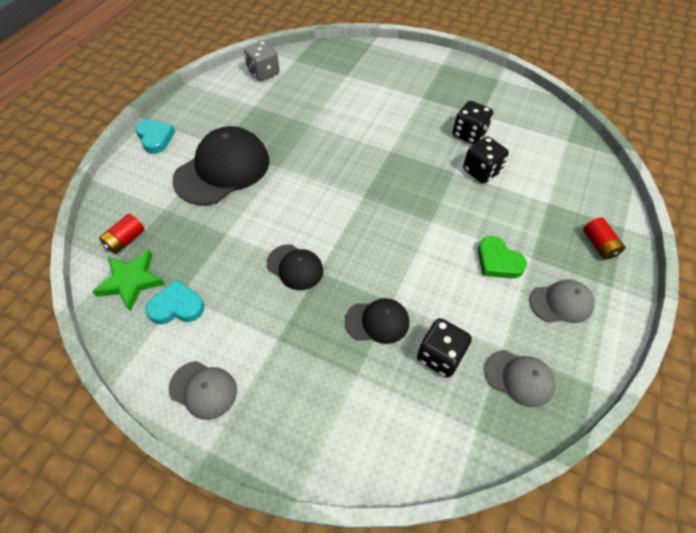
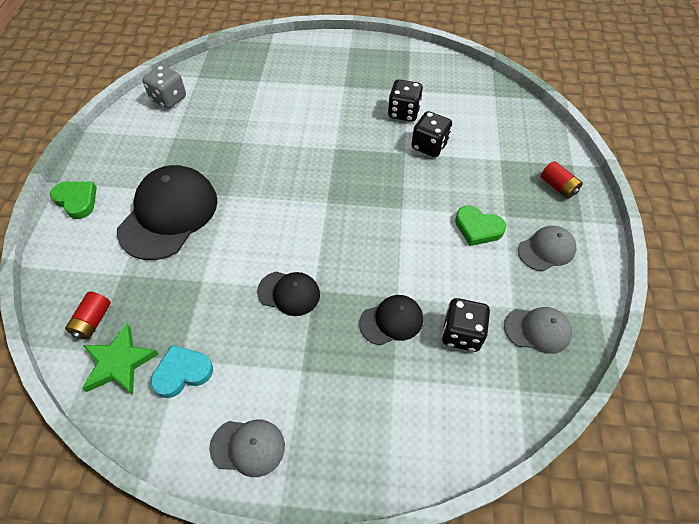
camera: 20 degrees left, 0 degrees up
turquoise heart [135,120,175,154] -> green heart [50,182,97,219]

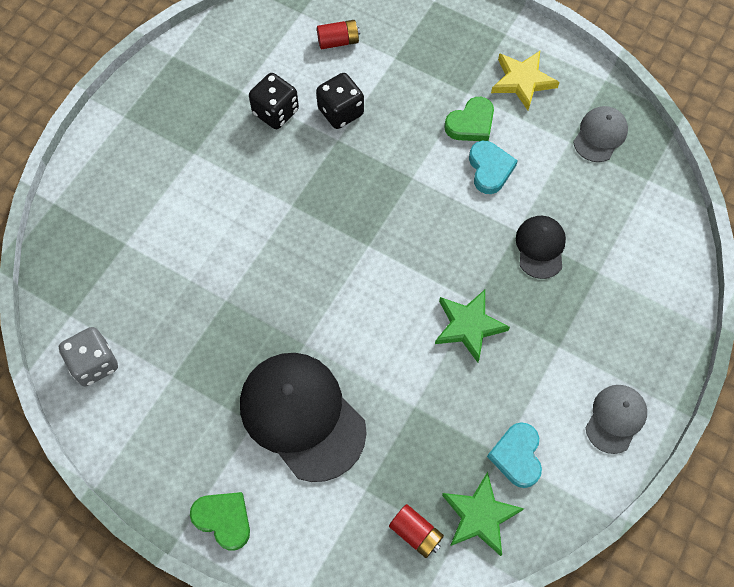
camera: 65 degrees left, 10 degrees up
green heart [50,182,97,219] -> green heart turned 60 degrees clockwise [190,492,250,551]
black cap [257,271,320,316] -> green star [435,290,510,363]
black dice [442,298,490,352] -> none
grey cap [518,226,576,271] -> yellow star [491,51,560,110]
red battery [540,161,583,199] -> red battery moved to [317,20,360,49]
none -> turquoise heart [469,141,518,194]

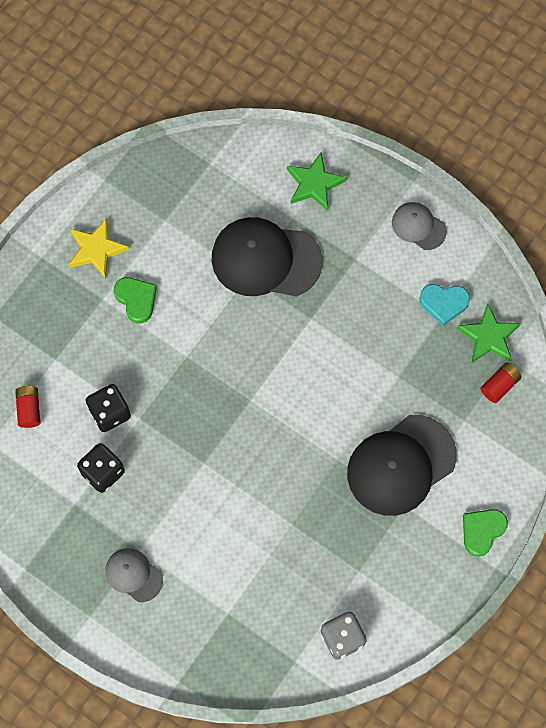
camera: 85 degrees left, 5 degrees up
green star [435,290,510,363] -> green star moved to [287,153,347,211]
turquoise heart [469,141,518,194] -> none
black cap [516,216,566,279] -> black cap [212,217,323,297], size x1.93
grey cap [573,106,628,162] -> grey cap moved to [105,548,163,602]

